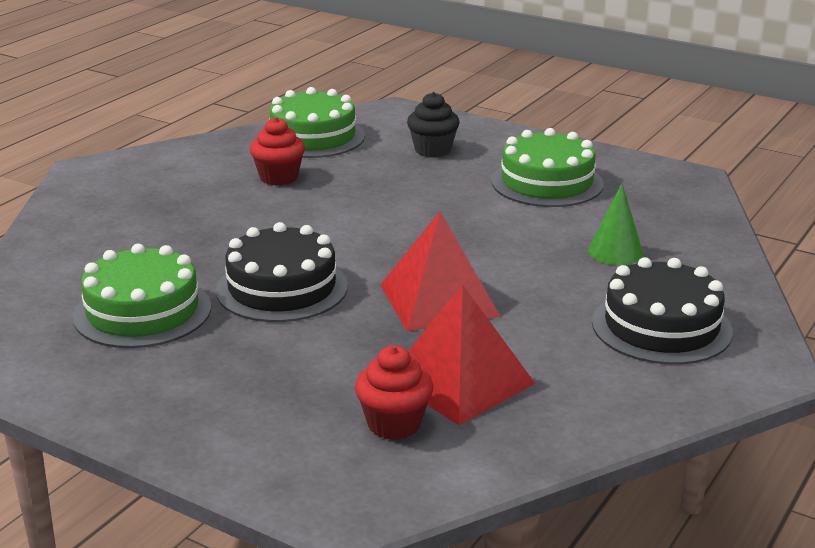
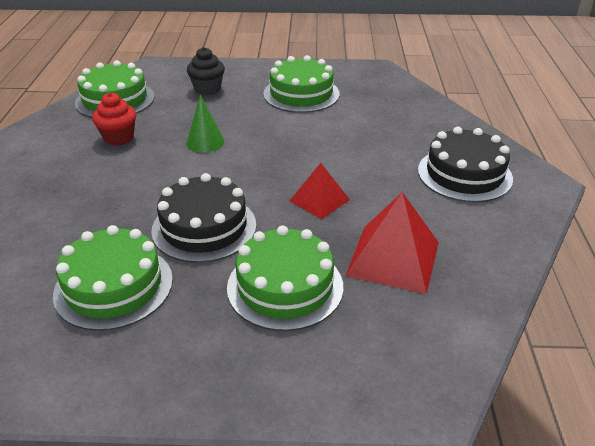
camera: 30 degrees left, 10 degrees up
red cupcake [355,346,434,440] -> none
red pyramid [380,211,500,331] -> red pyramid [290,163,350,219], size x0.62
green cone [588,183,643,265] -> green cone moved to [186,94,224,152]
none -> green cake [227,225,343,331]

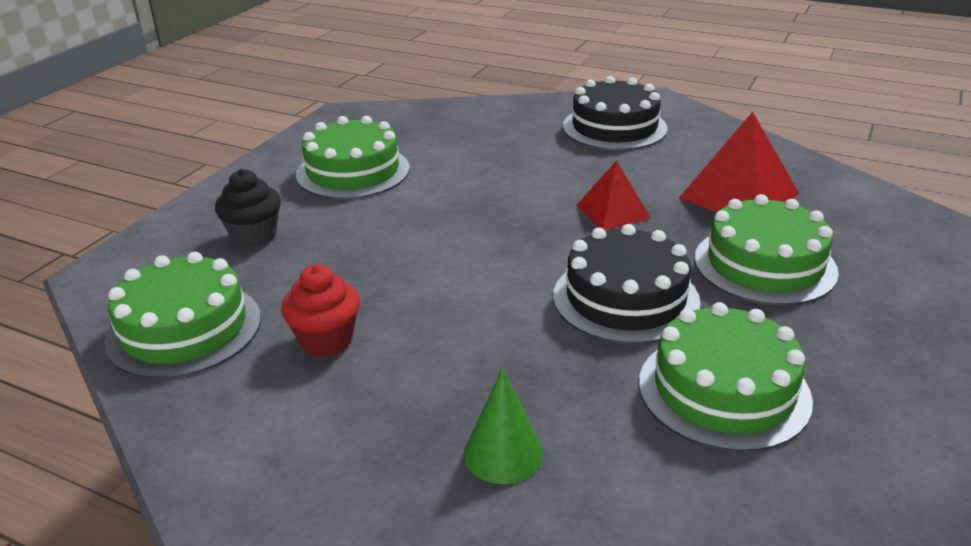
camera: 65 degrees left, 5 degrees down
green cone [186,94,224,152] -> green cone moved to [464,368,543,484]

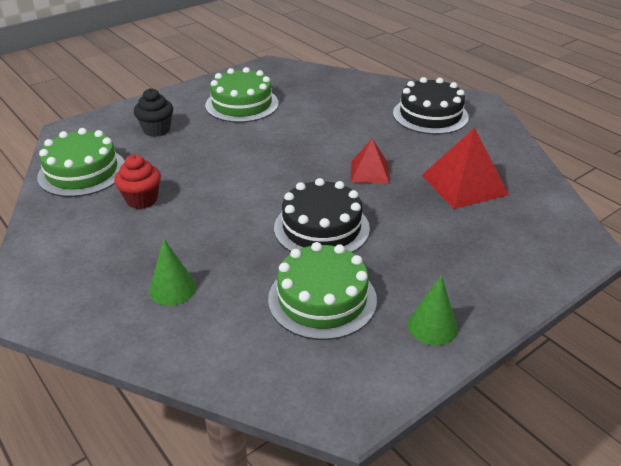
camera: 25 degrees right, 5 degrees up
green cake [694,194,839,305] -> none
none -> green cone [408,275,458,345]

